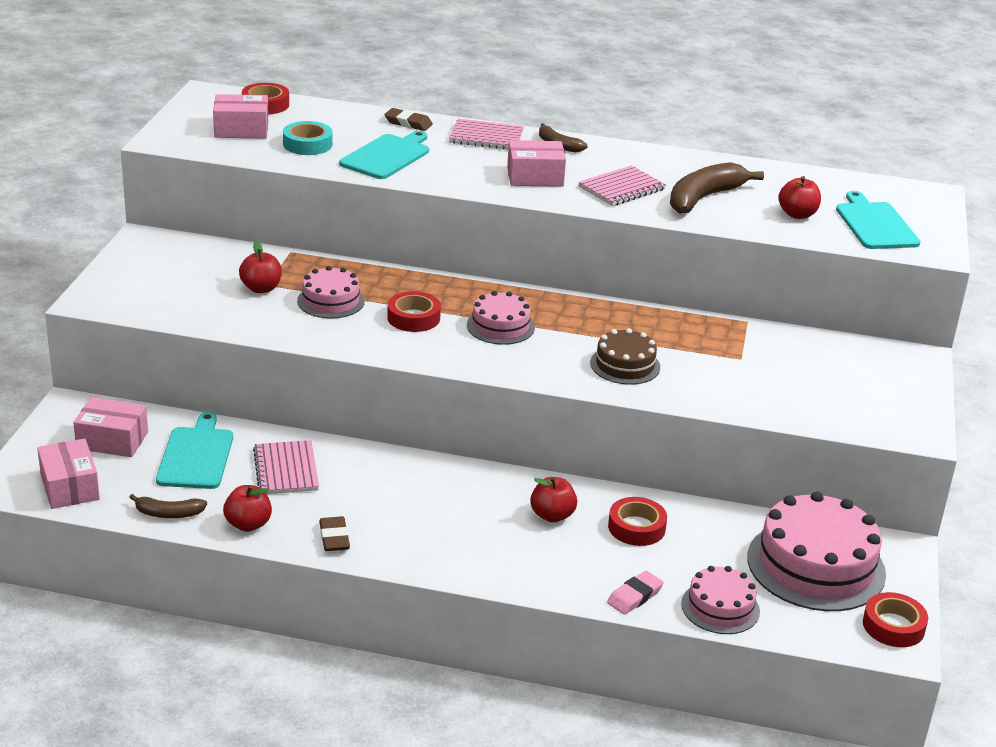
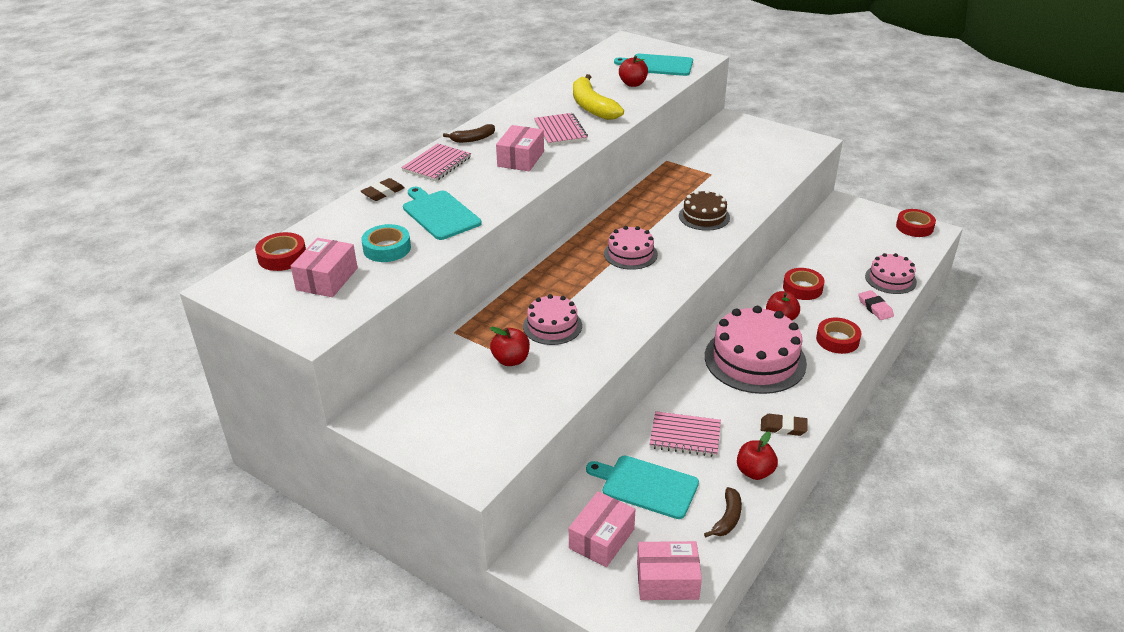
camera: 65 degrees left, 5 degrees up
red tape [387,291,441,332] -> red tape moved to [816,318,862,354]
brown banana [670,162,764,214] -> yellow banana [573,74,624,120]
pink cake [747,491,886,611] -> pink cake moved to [705,306,807,394]

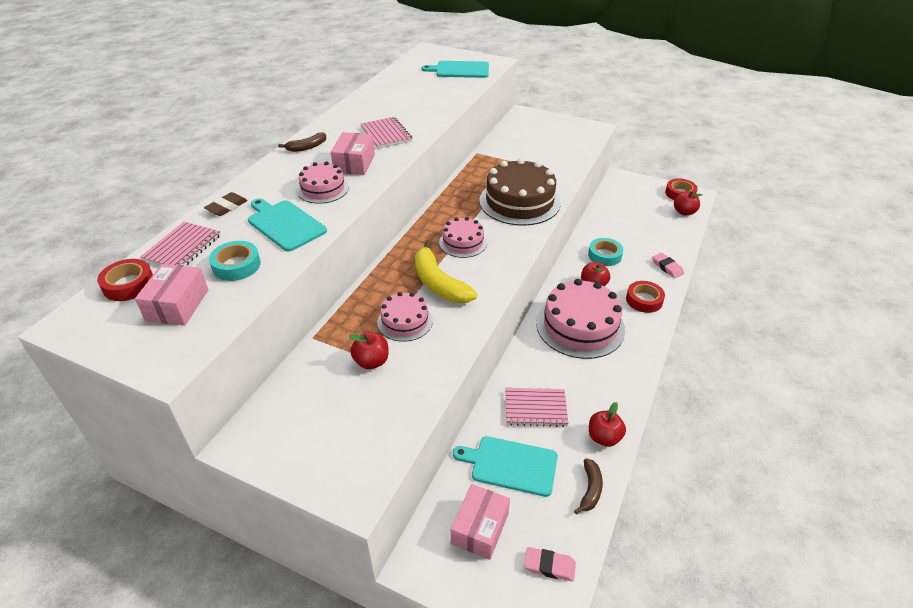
camera: 10 degrees left, 5 degrees up
pink notebook [401,143,471,181] -> pink notebook moved to [140,222,221,266]
yellow banana [573,74,624,120] -> yellow banana moved to [415,241,477,303]
red apple [619,56,648,87] -> red apple moved to [674,191,702,216]
pink box [637,541,702,600] -> pink eraser [524,547,576,582]
brown cake [679,190,730,231] -> brown cake [479,158,561,226], size x1.82
brown eraser [761,414,808,436] -> none
red tape [783,268,825,300] -> turquoise tape [588,238,623,266]
pink cake [865,253,917,294] -> pink cake moved to [297,162,349,204]

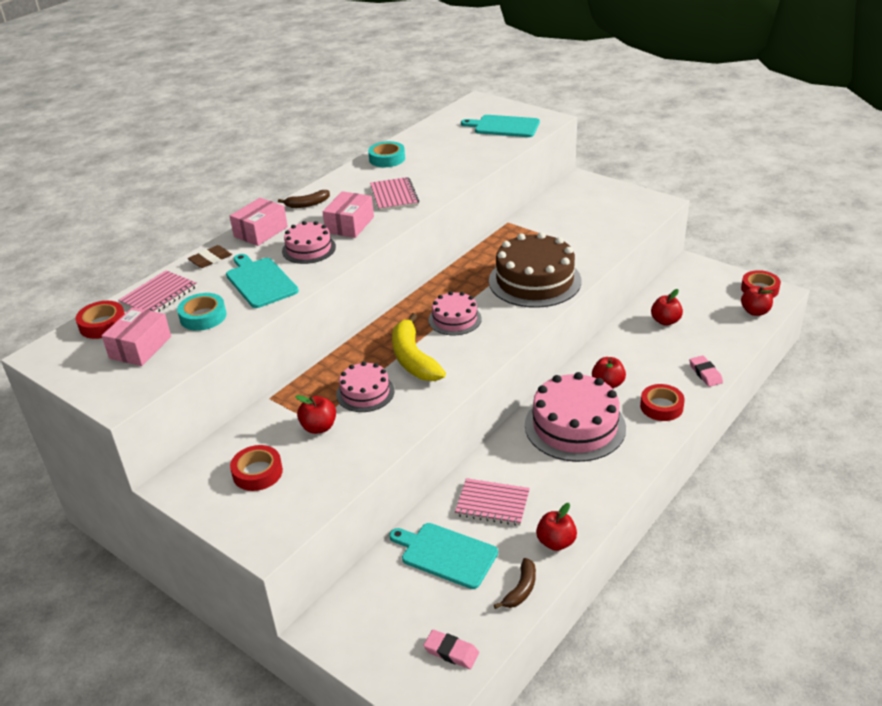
camera: 15 degrees right, 5 degrees down
pink box [451,484,510,560] -> pink box moved to [230,198,288,246]
turquoise tape [588,238,623,266] -> turquoise tape moved to [368,141,405,167]
none -> red tape [230,445,283,491]
none -> red apple [651,289,683,326]

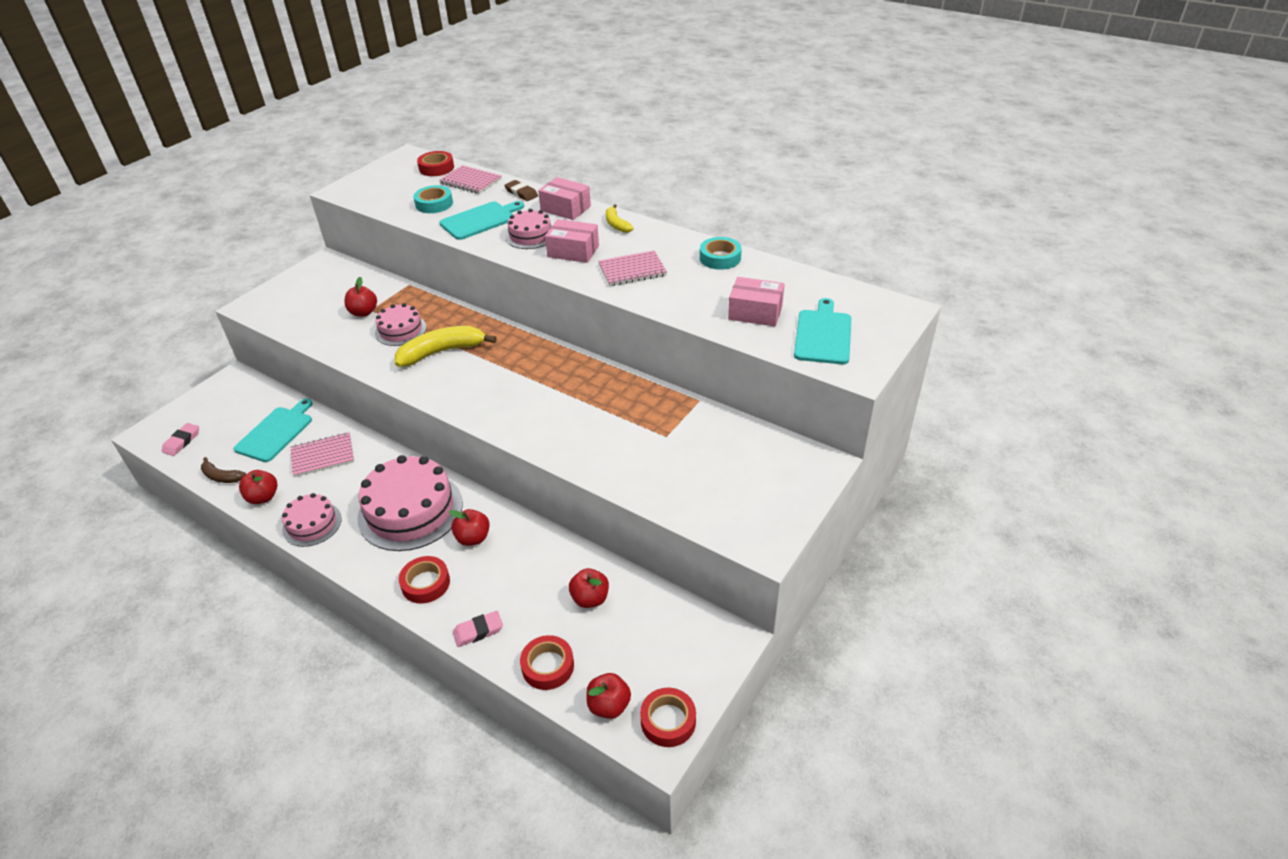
camera: 85 degrees right, 5 degrees up
pink box [102,307,171,366] -> pink box moved to [728,277,785,326]
red tape [230,445,283,491] -> red tape moved to [520,635,574,690]
brown banana [278,190,330,208] -> yellow banana [606,204,634,233]
pink cake [428,291,482,335] -> pink cake moved to [282,493,342,547]
pink notebook [455,478,530,526] -> pink notebook turned 60 degrees clockwise [291,432,354,477]
brown cake [489,232,581,308] -> none

